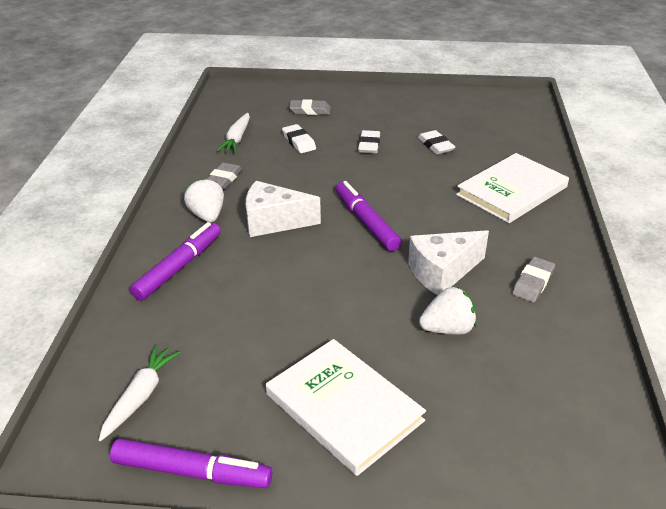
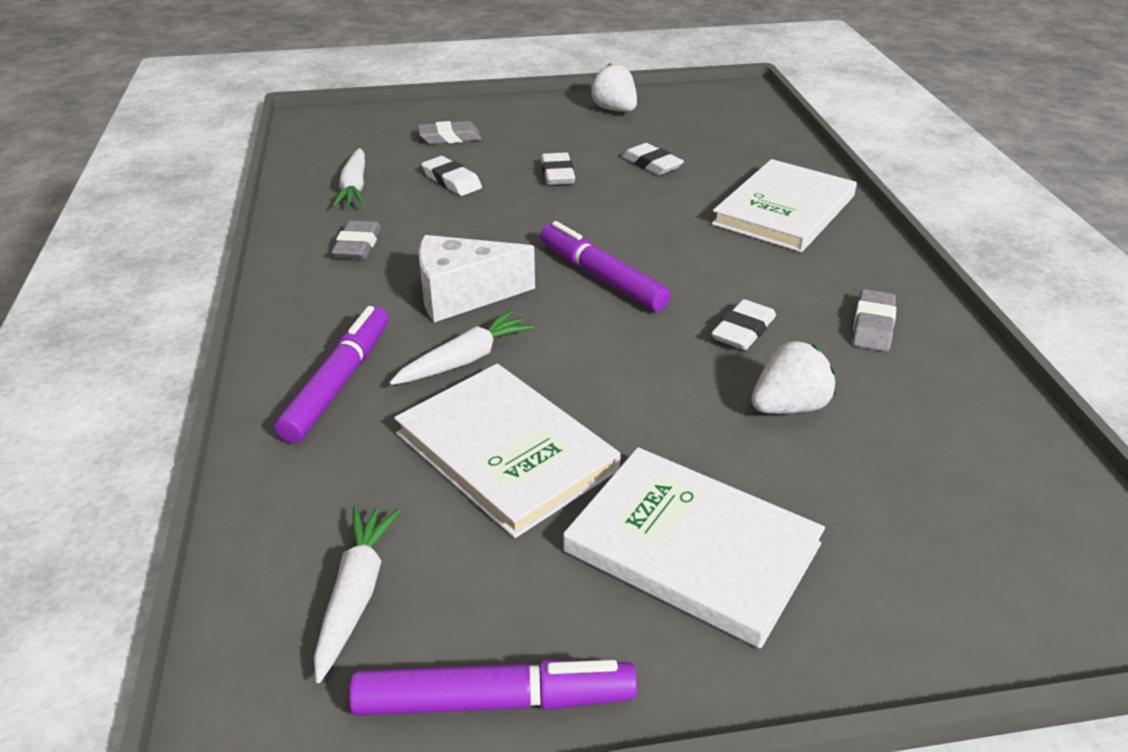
camera: 15 degrees left, 0 degrees up
white strawberry [184,178,224,222] -> white strawberry moved to [590,63,637,112]
white cheese [408,230,489,295] -> white eraser [711,299,776,350]
none -> white carrot [389,310,534,385]
none -> white book [394,364,621,538]

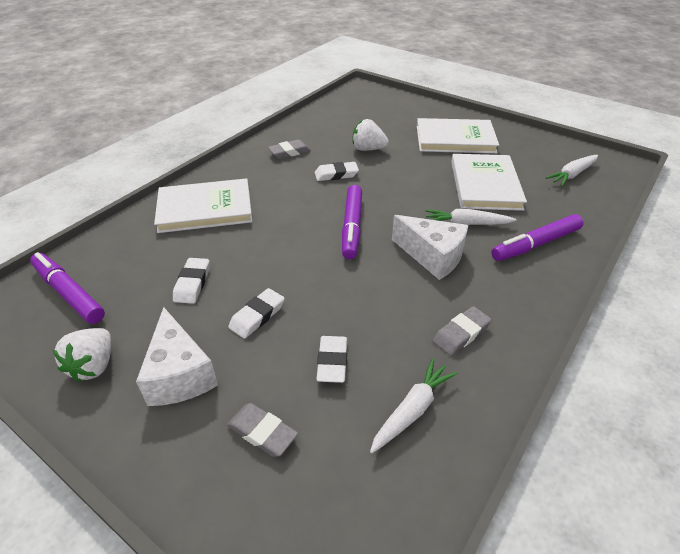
camera: 135 degrees left, 5 degrees up
purple marker [349,660,637,716] -> purple marker moved to [30,252,105,324]
white book [563,447,825,648] -> white book turned 75 degrees counterclockwise [417,118,499,153]
none -> white cheese [136,307,218,406]

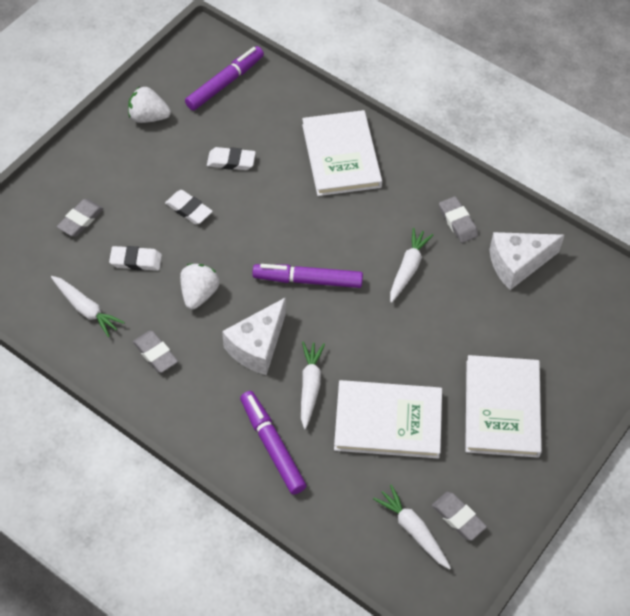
camera: 90 degrees right, 15 degrees up
white cheese [136,307,218,406] -> white cheese moved to [489,232,564,290]
white eraser [315,162,359,181] -> white carrot [390,228,433,303]
white strawberry [353,119,389,151] -> white strawberry moved to [180,264,219,309]
none -> grey eraser [432,492,487,541]

